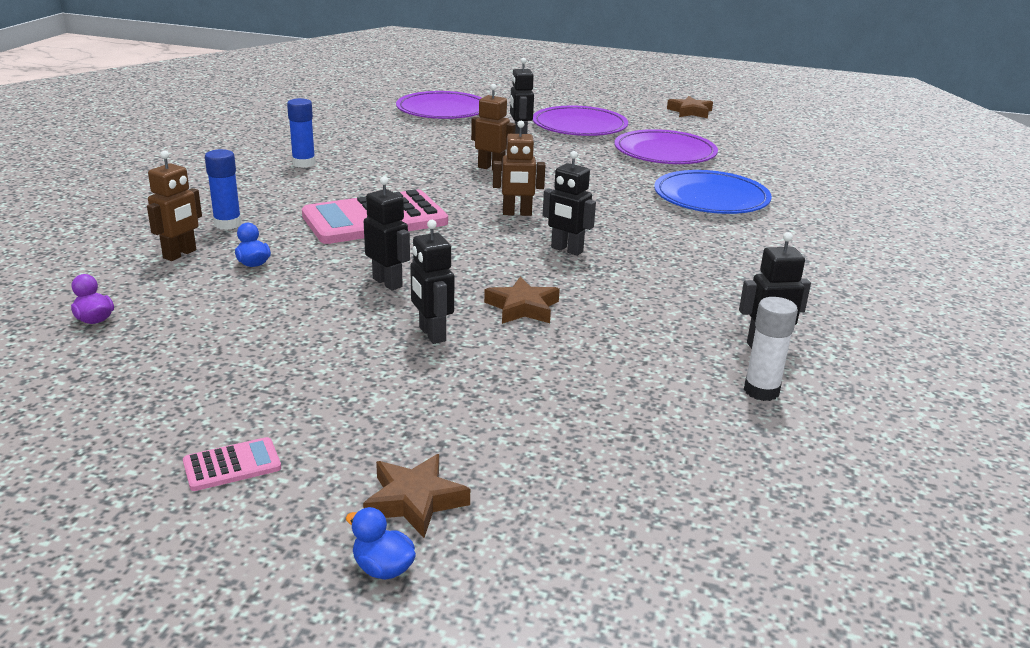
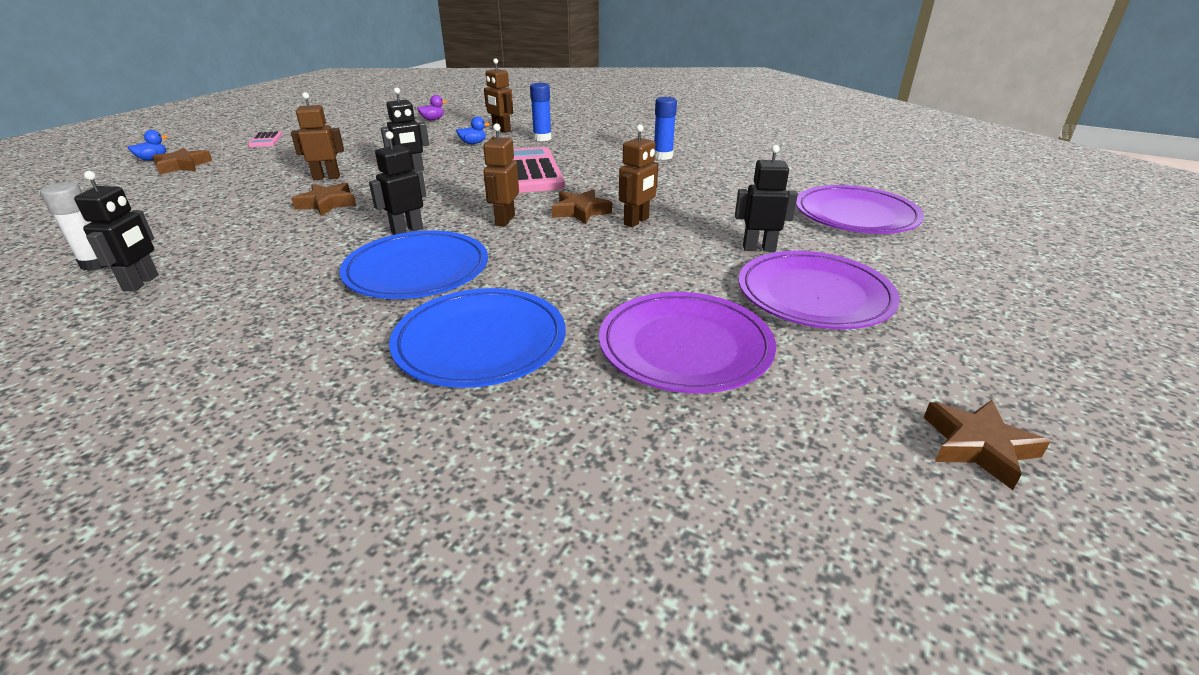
camera: 105 degrees right, 5 degrees up
black robot [410,220,454,344] -> brown robot [291,92,344,180]
none -> blue plate [340,231,488,299]
none -> brown star [552,189,612,224]

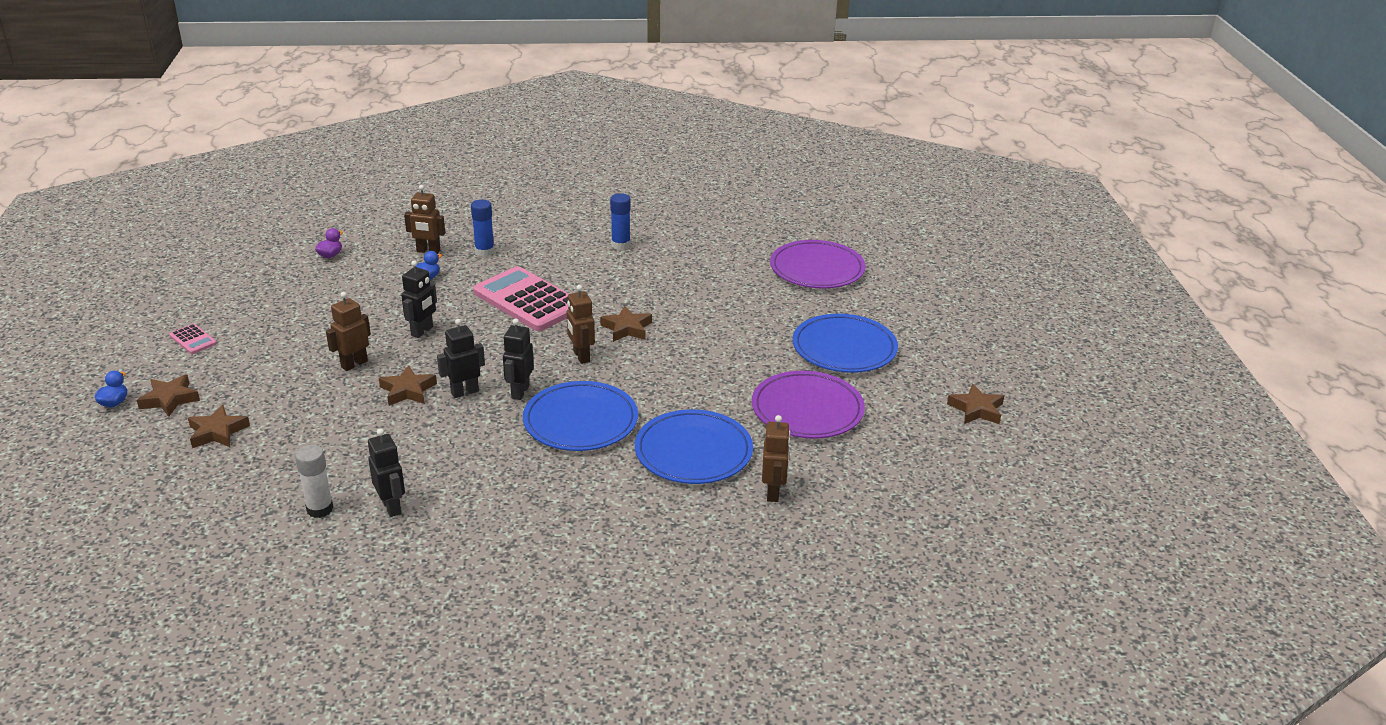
camera: 35 degrees left, 0 degrees up
brown robot [619,124,658,227] -> brown robot moved to [762,415,790,502]
black robot [735,145,798,252] -> black robot moved to [437,319,485,398]
purple plate [739,251,900,329] -> blue plate [793,314,898,373]
none -> brown star [188,405,250,448]

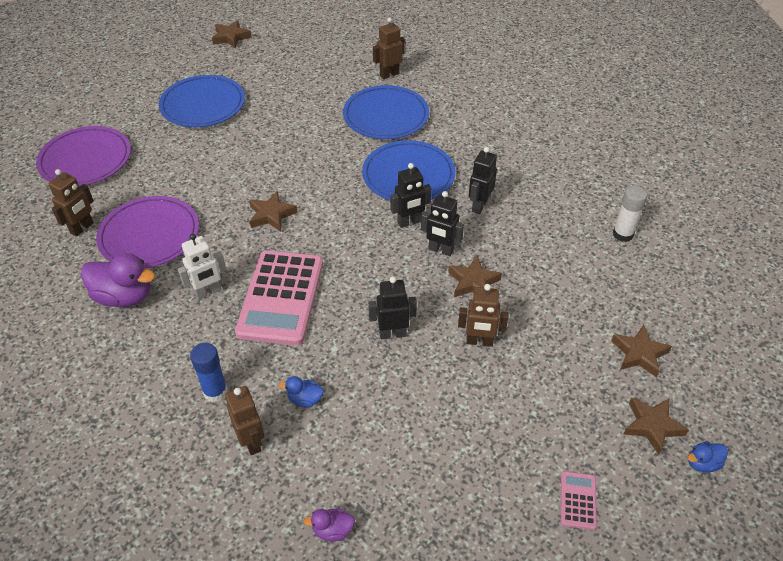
camera: 125 degrees left, 15 degrees up
black robot [368,428,405,517] -> black robot moved to [469,147,497,214]
brown robot [567,285,595,364] -> brown robot moved to [48,169,94,237]
blue glue stick [610,193,630,250] -> purple duck [81,253,155,307]
purple plate [752,371,865,439] -> purple plate moved to [96,196,199,268]
none -> white robot [178,234,226,300]

